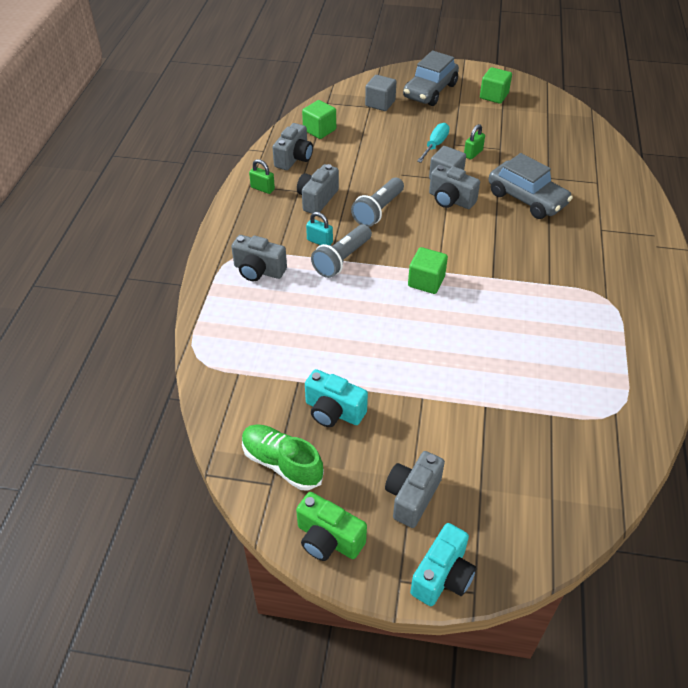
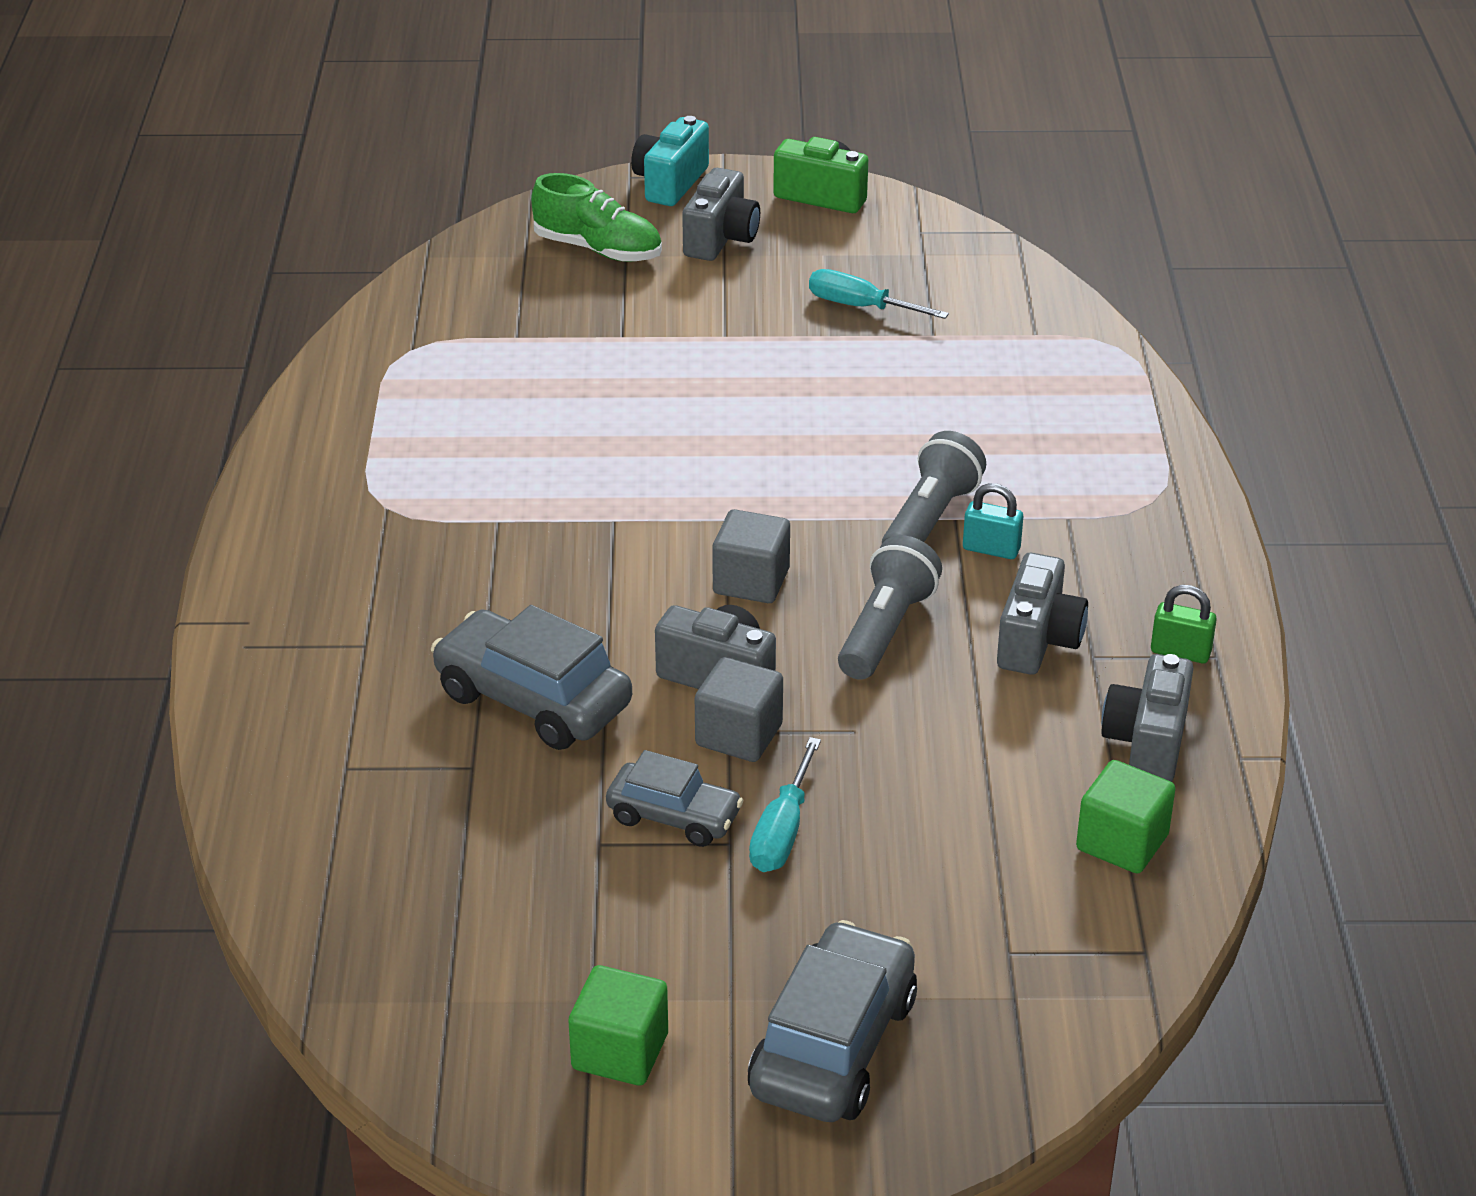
camera: 170 degrees right, 10 degrees down
grey camera [231,235,287,281] -> none
green shoe [242,424,324,490] -> green shoe moved to [531,173,662,262]
turquoise camera [305,369,368,427] -> turquoise screwdriver [809,269,949,319]
grey cube [365,75,396,111] -> grey cube moved to [712,509,790,603]
green cube [408,247,448,294] -> none
green padlock [464,124,485,159] -> grey car [606,750,744,847]

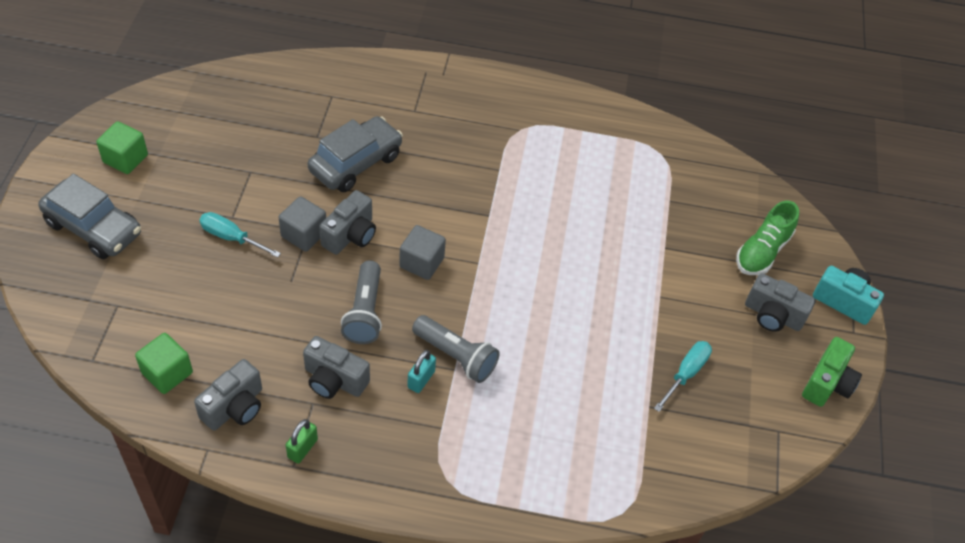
camera: 95 degrees right, 15 degrees up
grey car [606,750,744,847] -> none
grey flashlight [838,535,942,680] -> grey flashlight turned 60 degrees clockwise [341,260,382,344]
grey camera [1101,654,1193,782] -> grey camera turned 105 degrees clockwise [194,359,262,431]

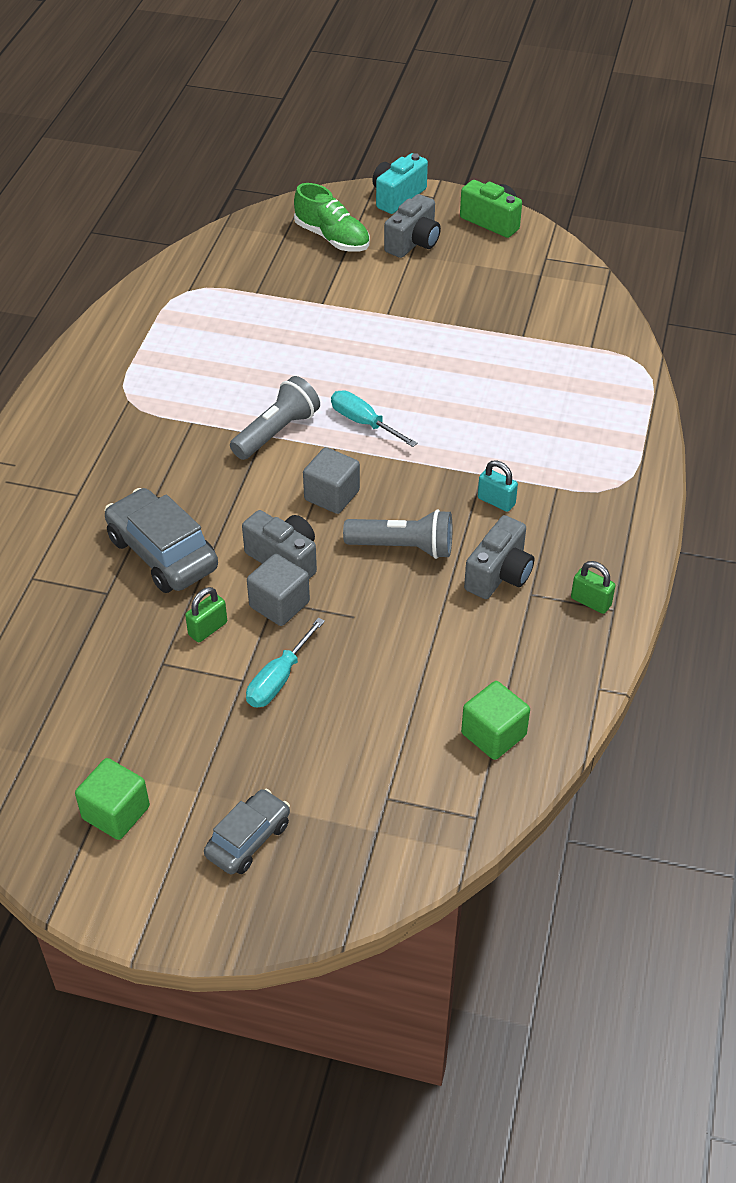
camera: 80 degrees left, 5 degrees down
grey car [38,174,141,259] -> grey car [204,789,290,874], size x0.62
grey camera [194,359,262,431] -> none
grey flashlight [412,315,500,383] -> grey flashlight moved to [230,376,320,460]
turquoise screwdriver [654,341,712,412] -> turquoise screwdriver moved to [331,390,417,447]
none -> green padlock [185,587,227,642]

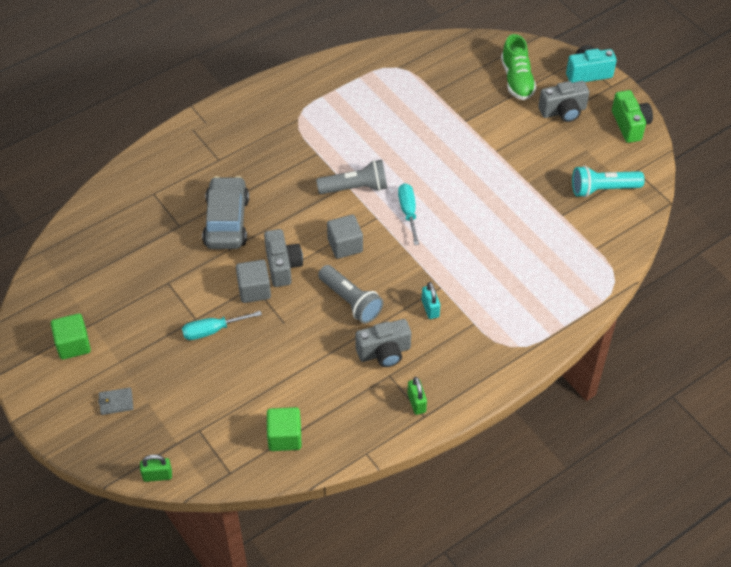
camera: 40 degrees right, 5 degrees up
green padlock [185,587,227,642] -> green padlock moved to [140,454,172,482]
grey car [204,789,290,874] -> grey wallet [98,388,134,415]
none -> turquoise flashlight [572,166,645,197]

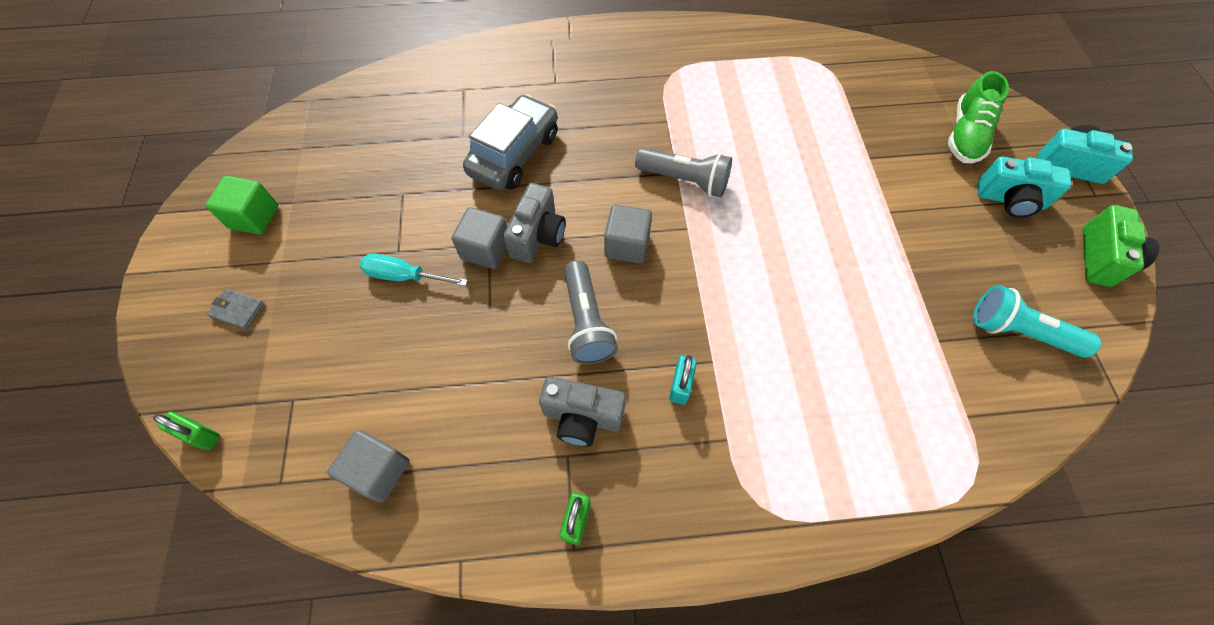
camera: 30 degrees right, 10 degrees up
green cube [267,407,302,451] -> grey cube [327,430,410,502]
turquoise screwdriver [398,183,419,245] -> none
grey camera [538,81,590,122] -> turquoise camera [978,156,1071,218]

